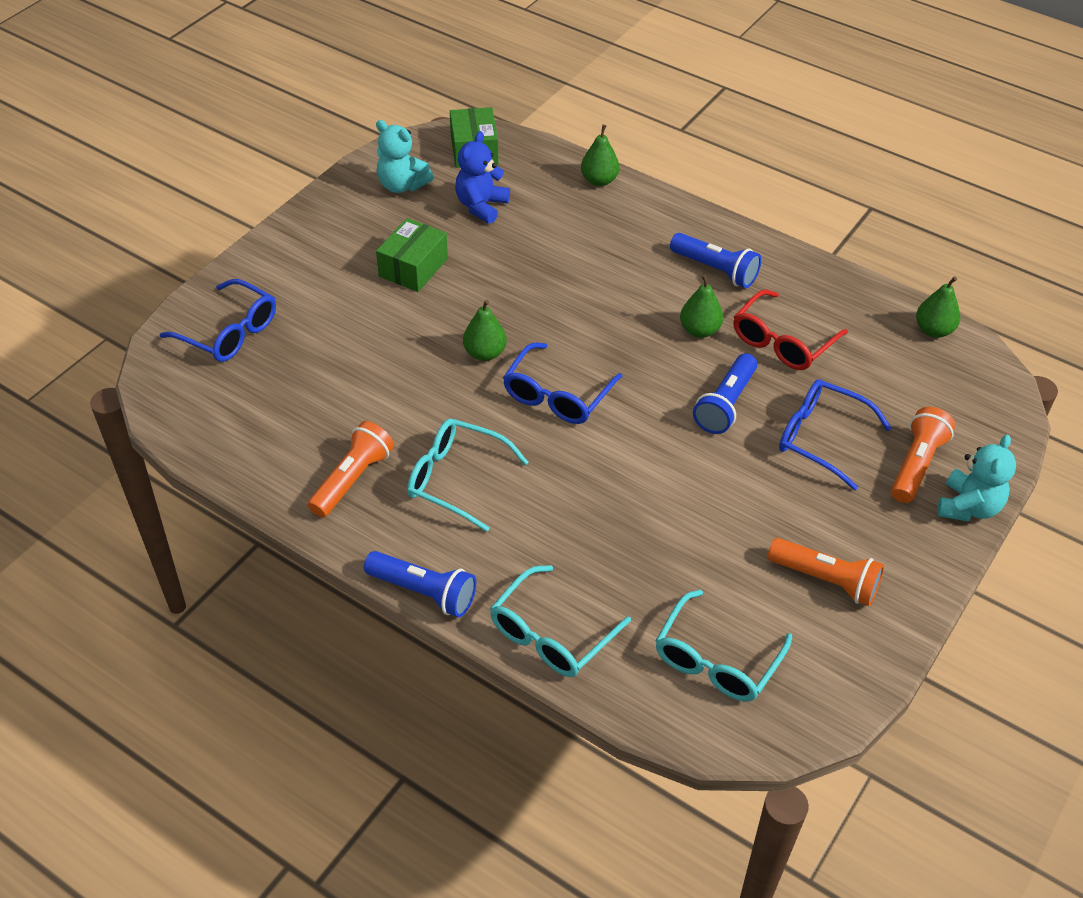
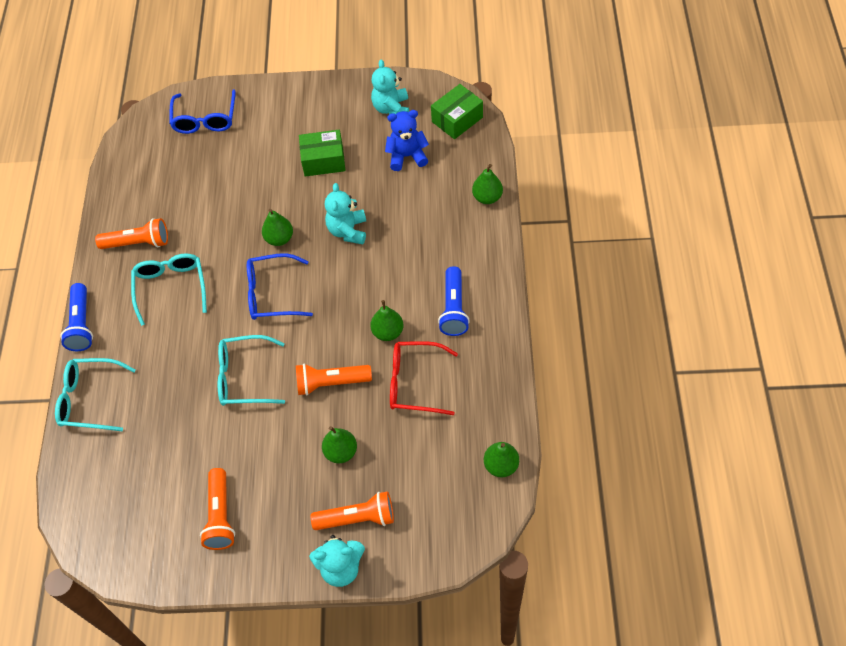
camera: 60 degrees right, 10 degrees up
turquoise glasses [656,590,792,701] -> turquoise glasses moved to [218,335,285,406]
blue flashlight [693,353,757,434] -> orange flashlight [296,364,372,396]
blue glasses [779,379,892,491] -> green pear [322,426,357,464]
none -> turquoise teddy bear [325,183,366,244]

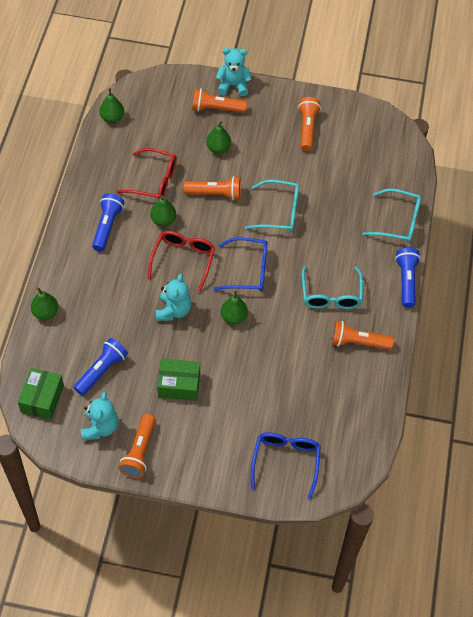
camera: 175 degrees left, 0 degrees up
blue teddy bear [385,110,429,171] -> blue flashlight [74,338,128,396]
green box [431,84,483,139] -> green box turned 45 degrees counterclockwise [18,368,64,420]
none -> orange flashlight [119,414,156,478]
none -> red glasses [148,231,215,292]

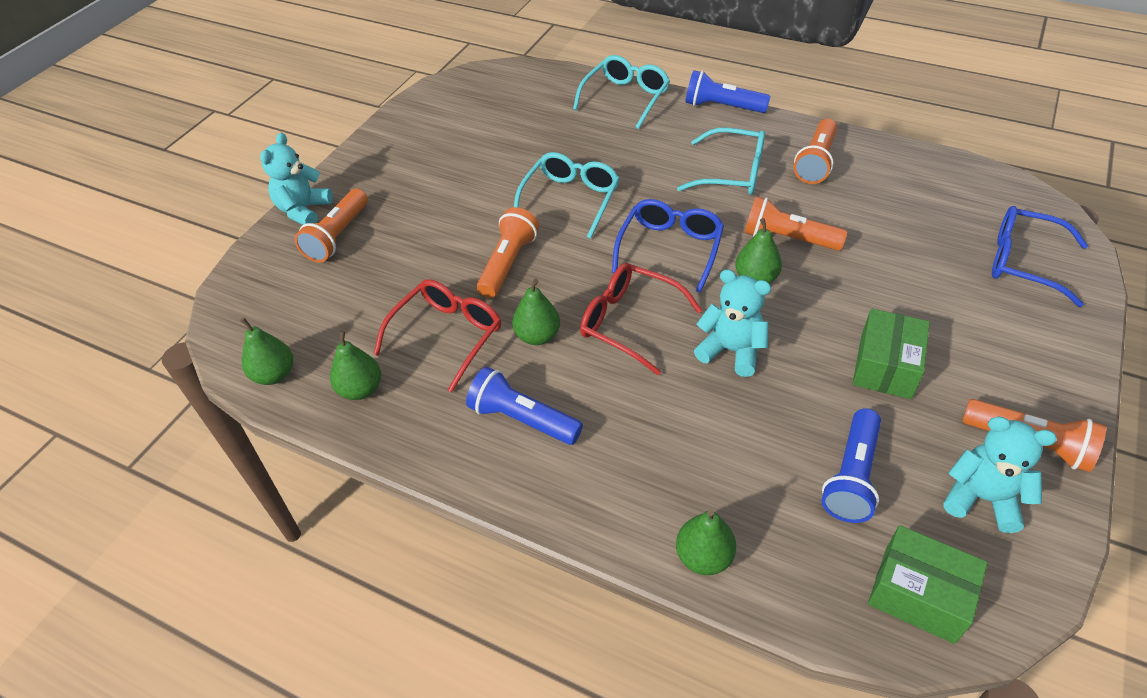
camera: 70 degrees left, 10 degrees down
blue flashlight [74,338,128,396] -> blue flashlight turned 120 degrees counterclockwise [821,408,881,523]
green pear [206,121,231,154] -> green pear moved to [330,330,381,400]
orange flashlight [298,97,321,151] -> orange flashlight moved to [744,196,847,251]

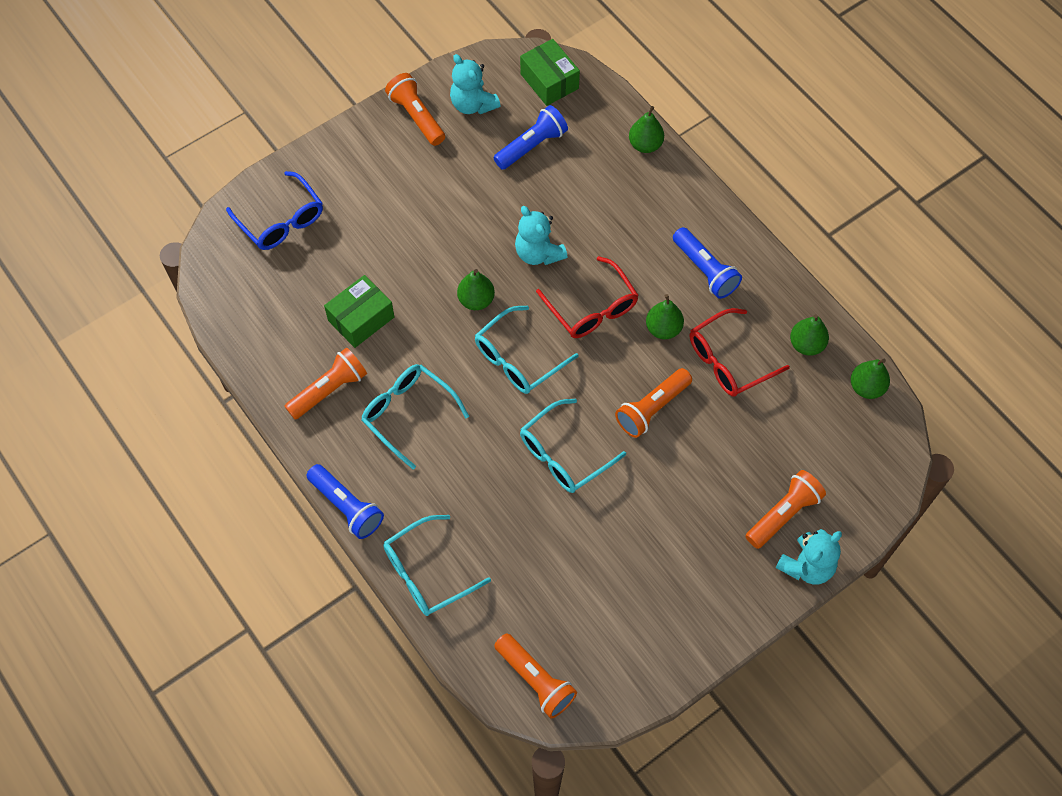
camera: 155 degrees left, 15 degrees up
blue glasses [612,199,724,293] -> turquoise glasses [475,306,579,394]
orange flashlight [744,196,847,251] -> orange flashlight moved to [494,633,577,719]
green box [853,309,930,399] -> green box moved to [324,275,394,348]

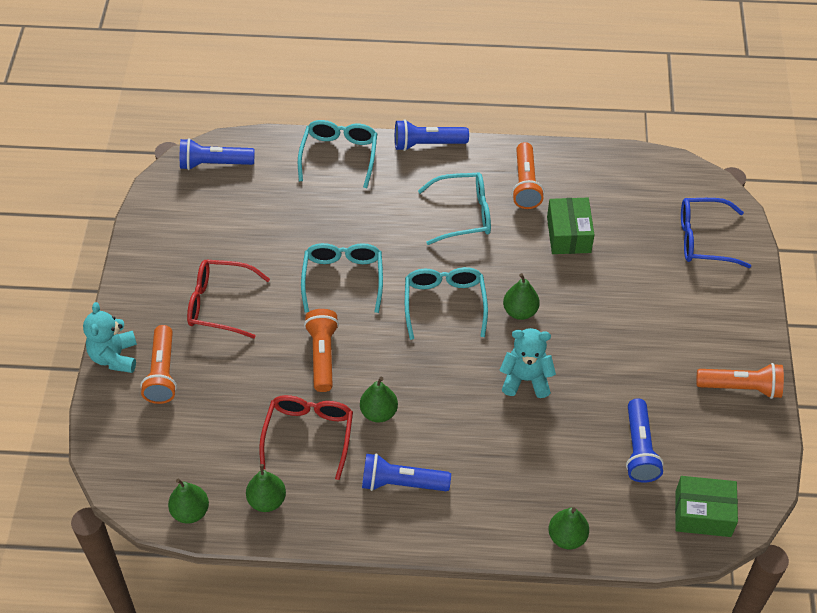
camera: 130 degrees right, 10 degrees down
turquoise teddy bear [450,54,501,114] -> none
orange flashlight [494,633,577,719] -> blue flashlight [180,138,255,170]
red glasses [536,256,639,338] -> red glasses moved to [187,260,270,339]

